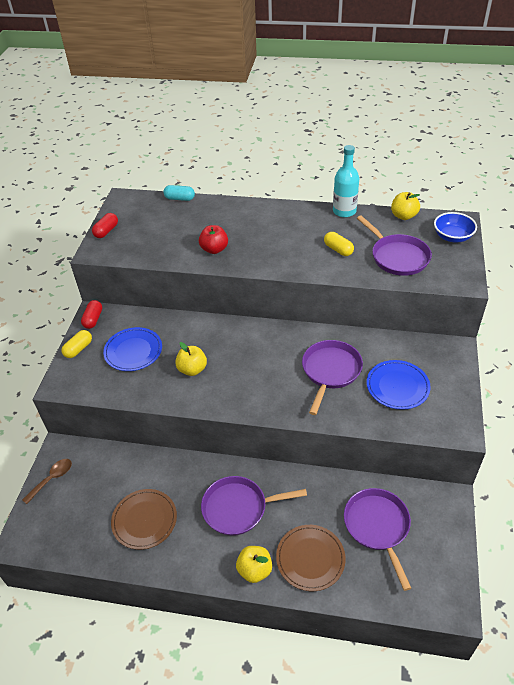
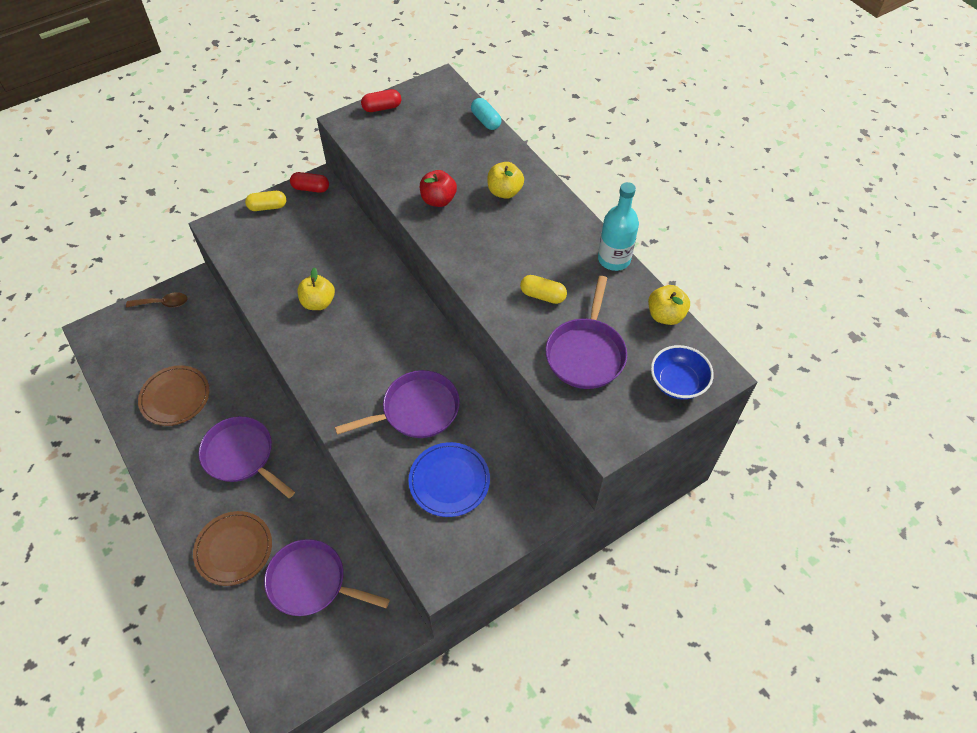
camera: 45 degrees right, 10 degrees up
red capsule [81,300,102,329] -> red capsule turned 45 degrees clockwise [290,172,329,193]
blue plate [103,327,162,371] -> none
yellow apple [236,546,272,583] -> yellow apple moved to [487,162,524,199]
yellow capsule [324,232,354,256] -> yellow capsule turned 75 degrees counterclockwise [520,275,567,304]
purple pan [344,488,411,591] -> purple pan turned 105 degrees counterclockwise [264,539,390,616]

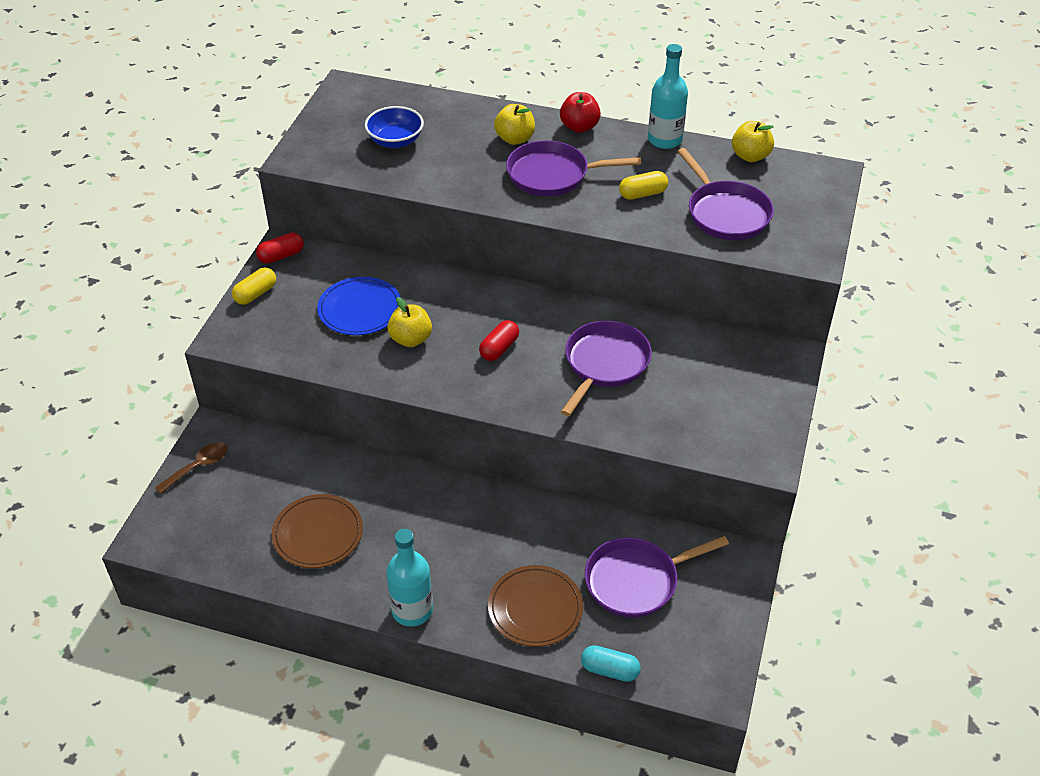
camera: 40 degrees left, 10 degrees down
purple pan [199,416,295,498] -> purple pan moved to [506,140,641,196]
red capsule [361,89,401,112] -> red capsule moved to [479,320,519,361]
blue plate [408,442,490,517] -> blue plate moved to [317,277,401,335]
red apple [420,170,457,207] -> red apple moved to [560,92,601,133]
turquoise capsule [471,98,501,130] -> turquoise capsule moved to [581,645,641,682]
blue bowl [651,345,714,400] -> blue bowl moved to [365,106,424,148]
none -> turquoise bottle [386,529,433,626]

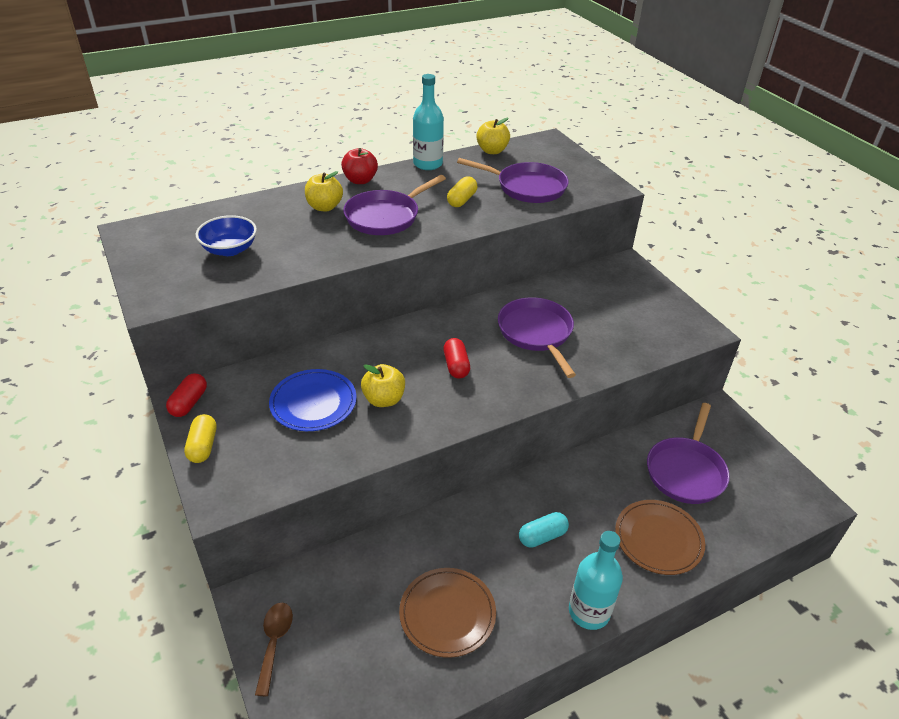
camera: 45 degrees left, 5 degrees down
turquoise capsule [581,645,641,682] -> turquoise capsule moved to [519,512,569,548]

